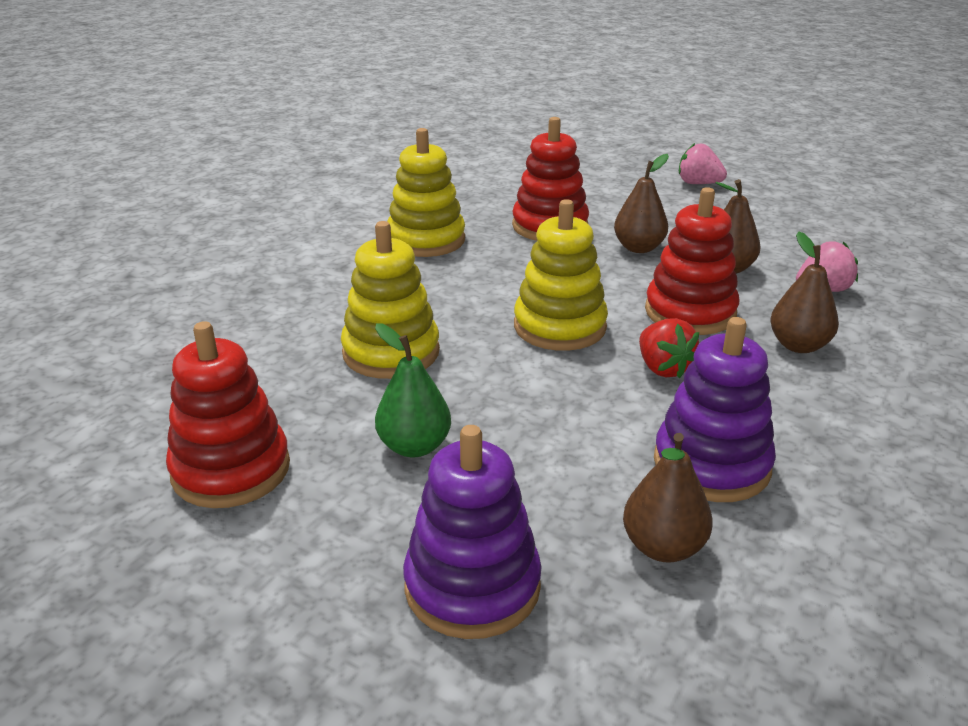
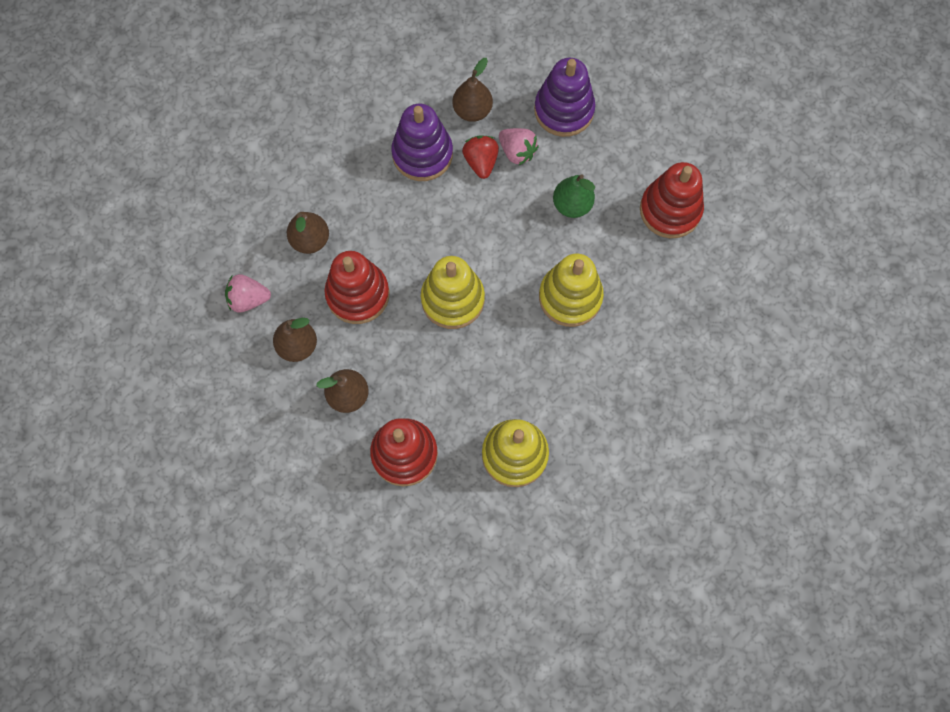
camera: 165 degrees left, 40 degrees up
red strawberry [639,318,699,378] -> red strawberry moved to [462,136,499,179]
pink strawberry [679,143,727,184] -> pink strawberry moved to [499,128,539,165]

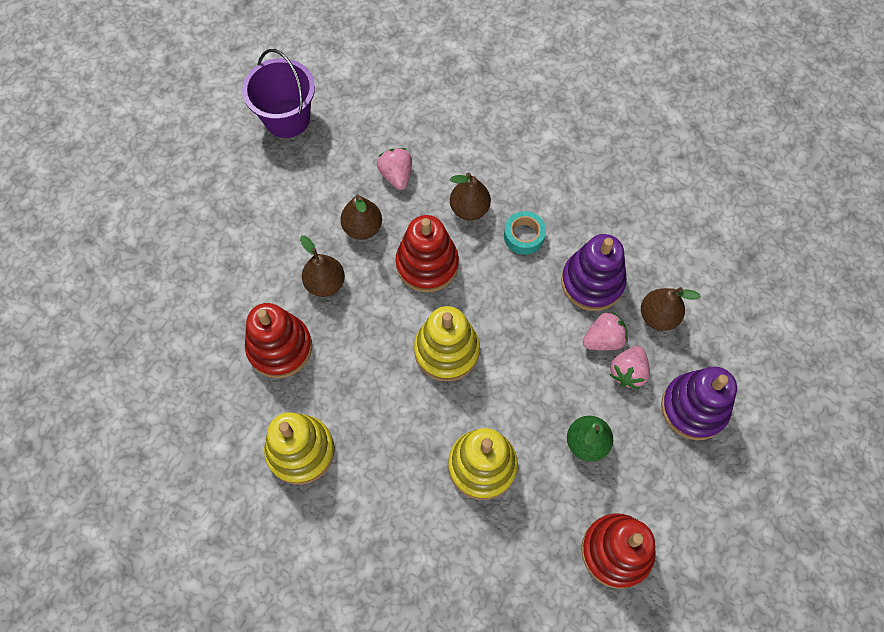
camera: 75 degrees right, 5 degrees down
red strawberry [462,136,499,179] -> pink strawberry [583,311,628,350]
none -> purple bucket [242,49,315,138]
none -> turquoise tape [504,211,546,255]

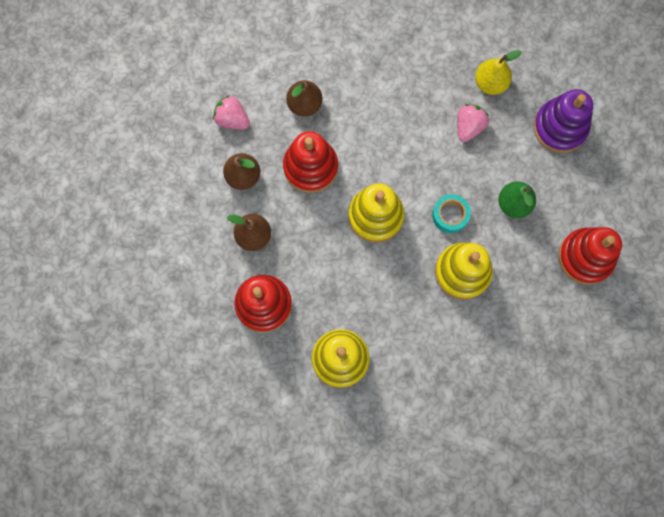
camera: 40 degrees left, 10 degrees up
purple bucket [242,49,315,138] -> none
turquoise tape [504,211,546,255] -> turquoise tape moved to [432,194,471,233]
purple stacking toy [561,234,627,311] -> none
pink strawberry [609,346,650,389] -> none
brown pear [641,287,701,331] -> yellow pear [475,50,522,95]

